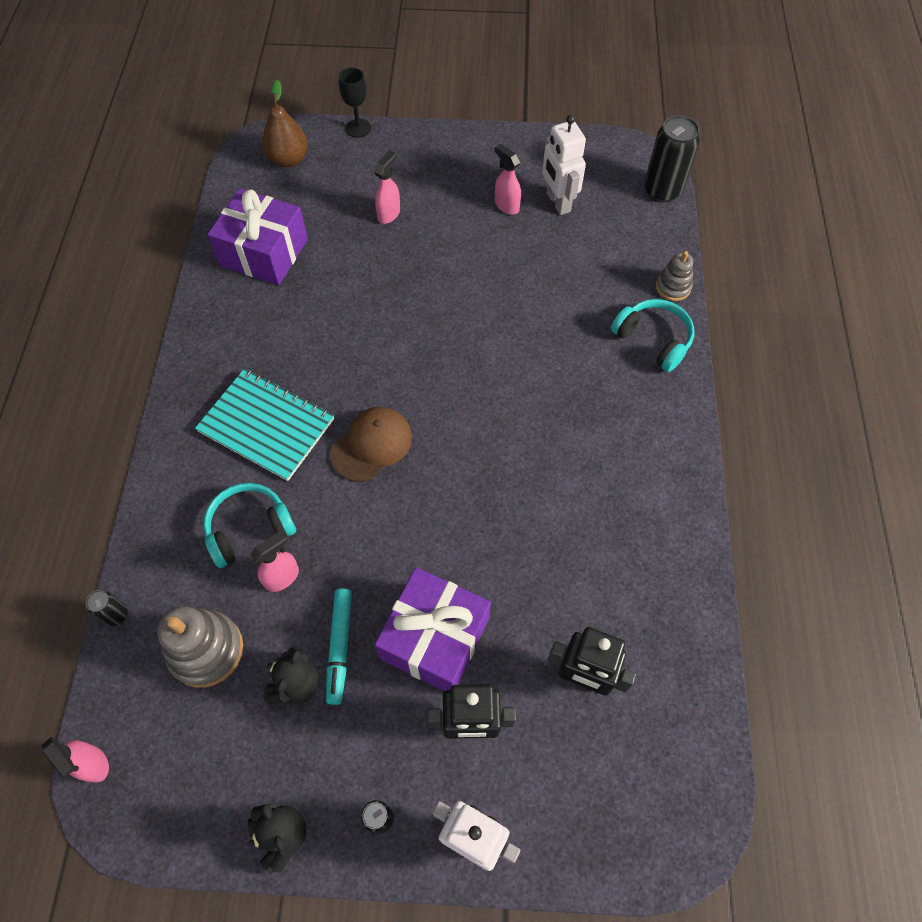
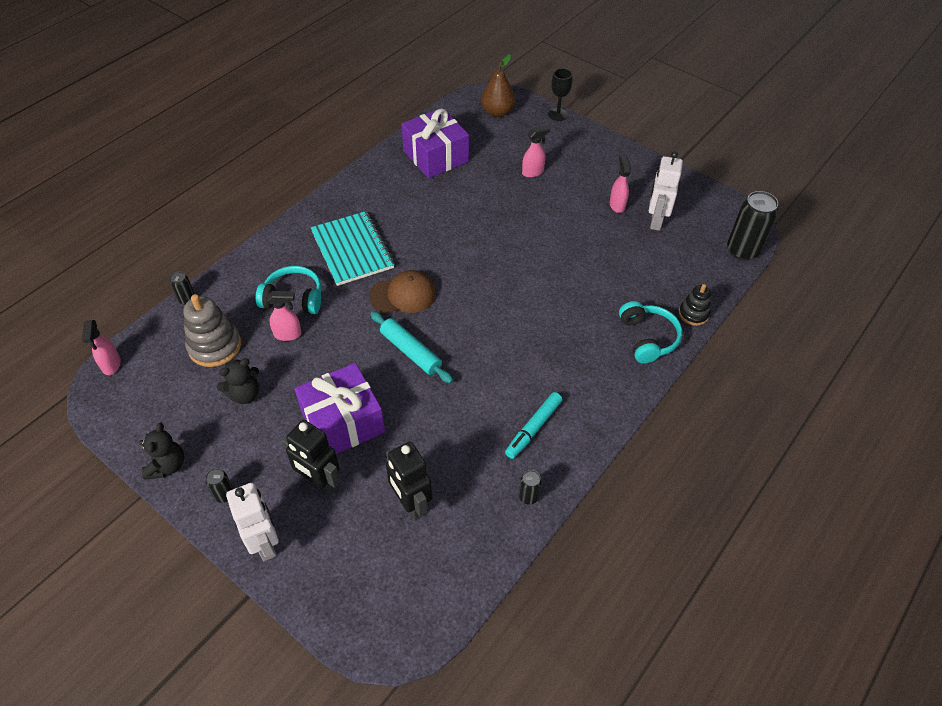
camera: 35 degrees right, 10 degrees down
turquoise marker [326,588,352,705] -> turquoise marker moved to [505,392,562,459]
grey stacking toy [656,251,693,301] -> black stacking toy [679,284,711,326]
none -> turquoise rolling pin [370,311,453,383]
none -> black can [519,470,542,505]

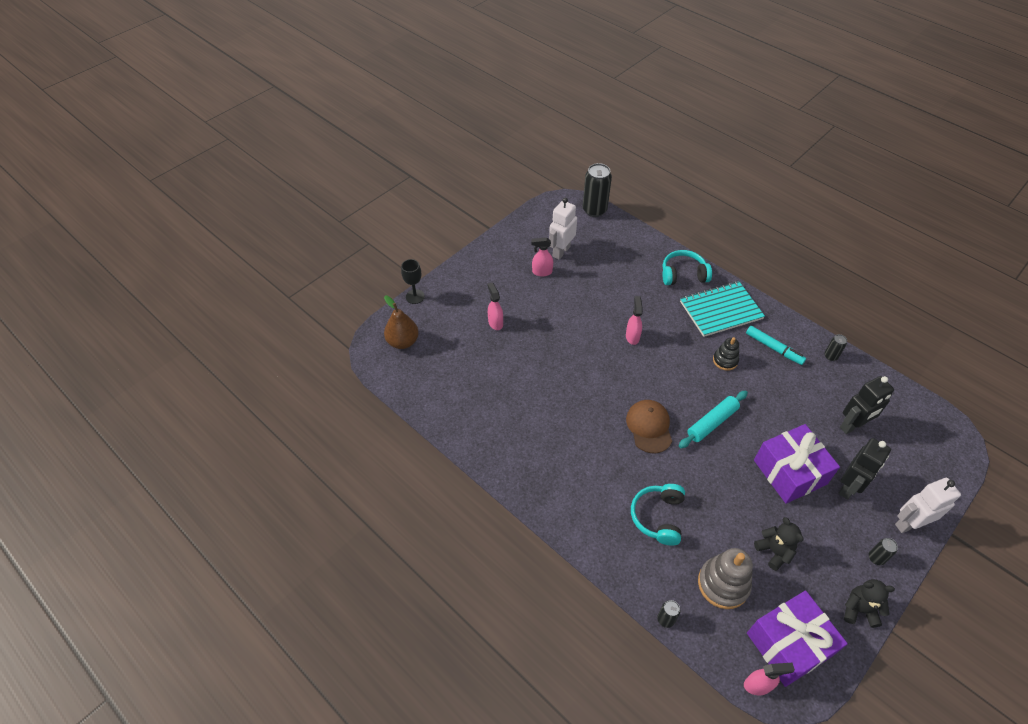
camera: 85 degrees left, 0 degrees up
pink spray bottle [267,291,302,341] -> pink spray bottle moved to [626,296,643,345]
turquoise notebook [311,211,394,286] -> turquoise notebook moved to [680,281,765,337]
purple gift [401,108,469,178] -> purple gift moved to [747,591,848,687]
white robot [649,151,683,231] -> white robot turned 105 degrees clockwise [549,198,577,260]
black stacking toy [679,284,711,326] -> black stacking toy moved to [713,337,739,371]

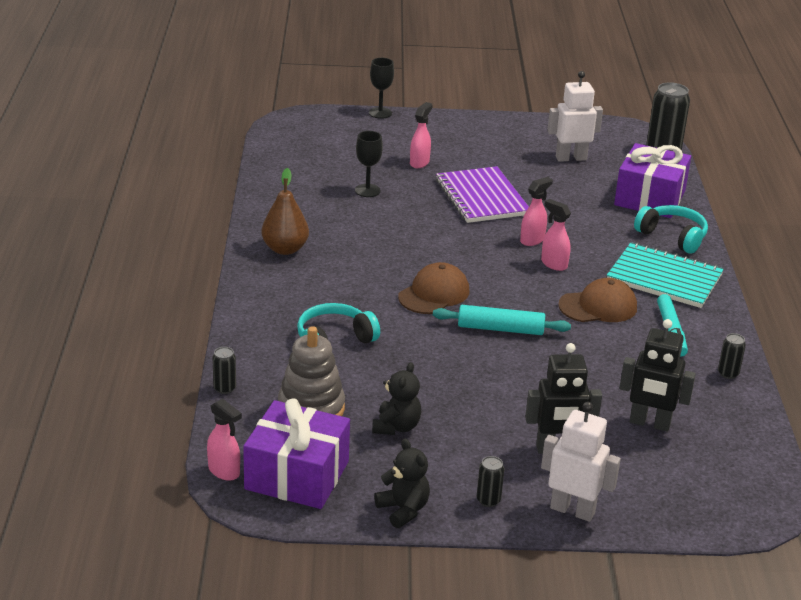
camera: 45 degrees right, 20 degrees down
brown pear [384,296,419,349] -> brown pear moved to [261,168,309,255]
pink spray bottle [531,237,553,276] -> pink spray bottle moved to [541,199,571,271]
black stacking toy [713,337,739,371] -> brown cap [558,278,637,322]
purple gift [754,424,840,504] -> purple gift moved to [614,143,691,218]
none -> black goblet [355,131,383,197]
none -> purple notebook [436,166,529,223]

